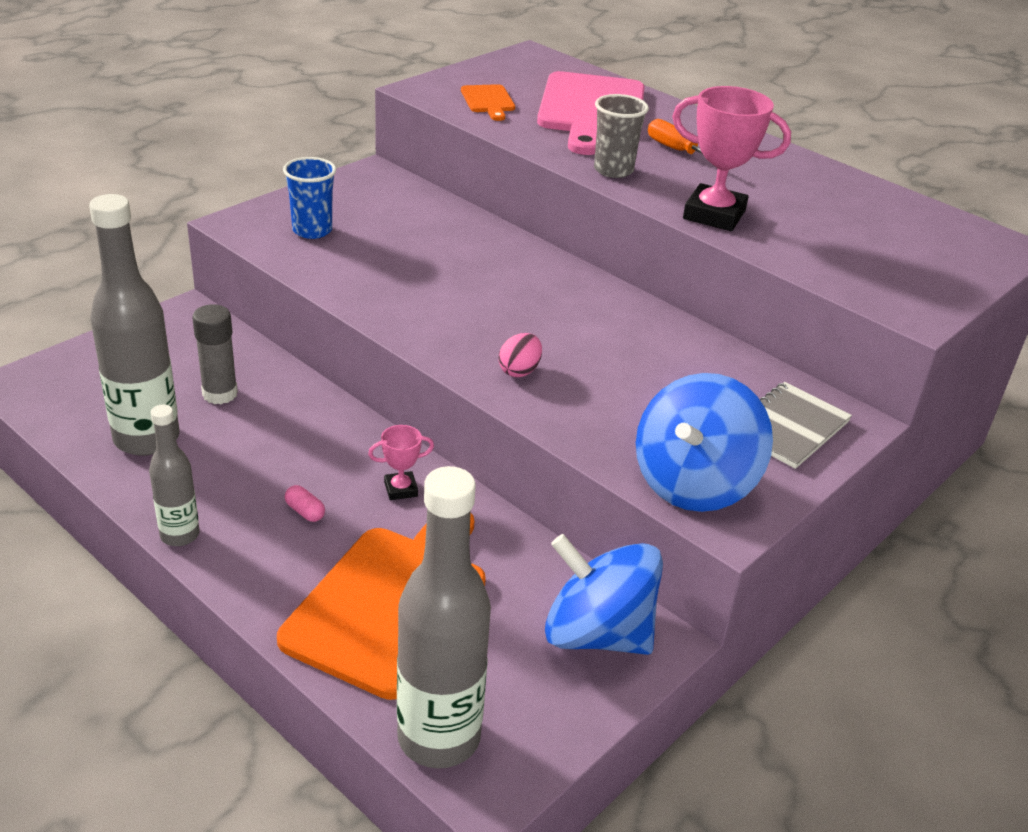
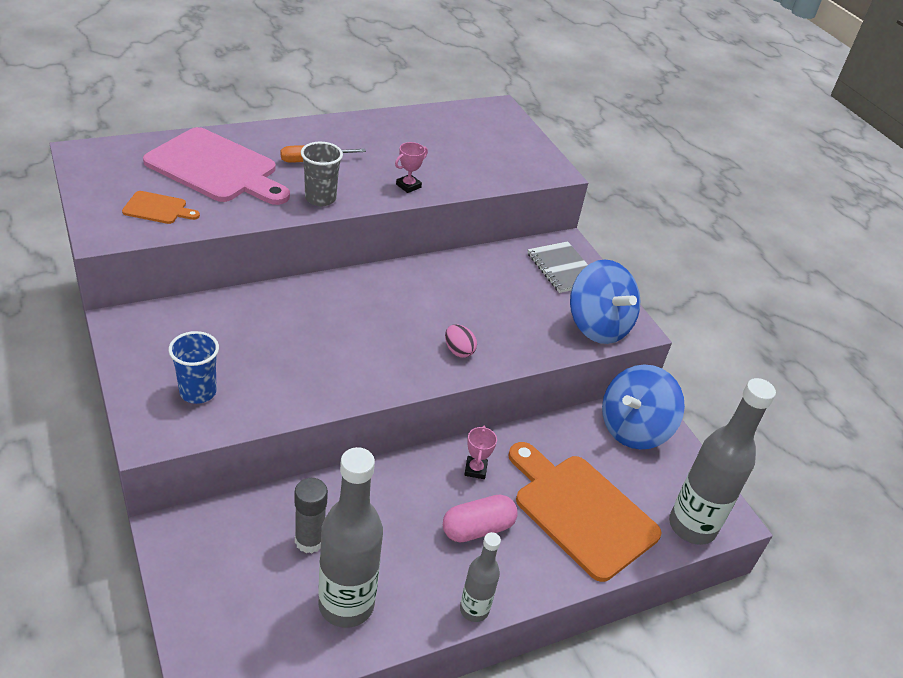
camera: 70 degrees left, 5 degrees up
pink capsule [285,485,325,522] -> pink capsule [443,495,517,542], size x2.10
pink trophy [672,86,791,231] -> pink trophy [395,142,428,193], size x0.51

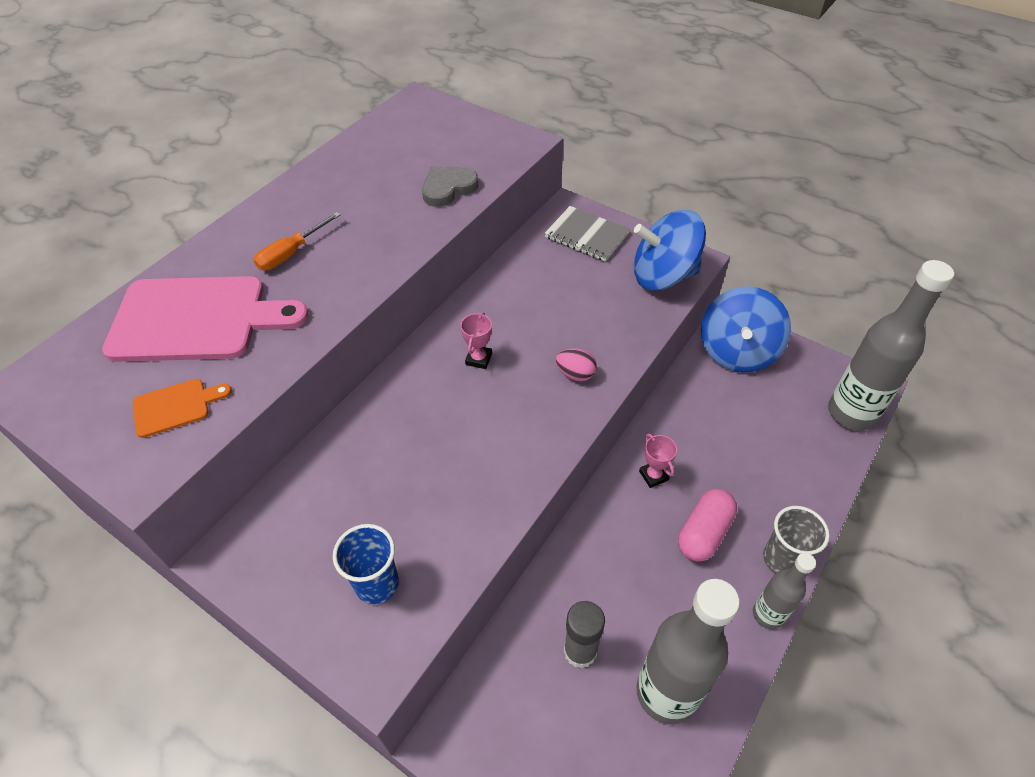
camera: 25 degrees left, 10 degrees up
grey cup [301,142,343,206] -> grey cup moved to [763,506,830,573]
pink trophy [395,142,428,193] -> pink trophy moved to [460,312,492,369]
orange cutting board [508,442,662,582] -> none
blue spinning top [570,259,641,344] -> blue spinning top turned 150 degrees clockwise [634,210,706,291]
none -> grey heart [422,166,478,207]

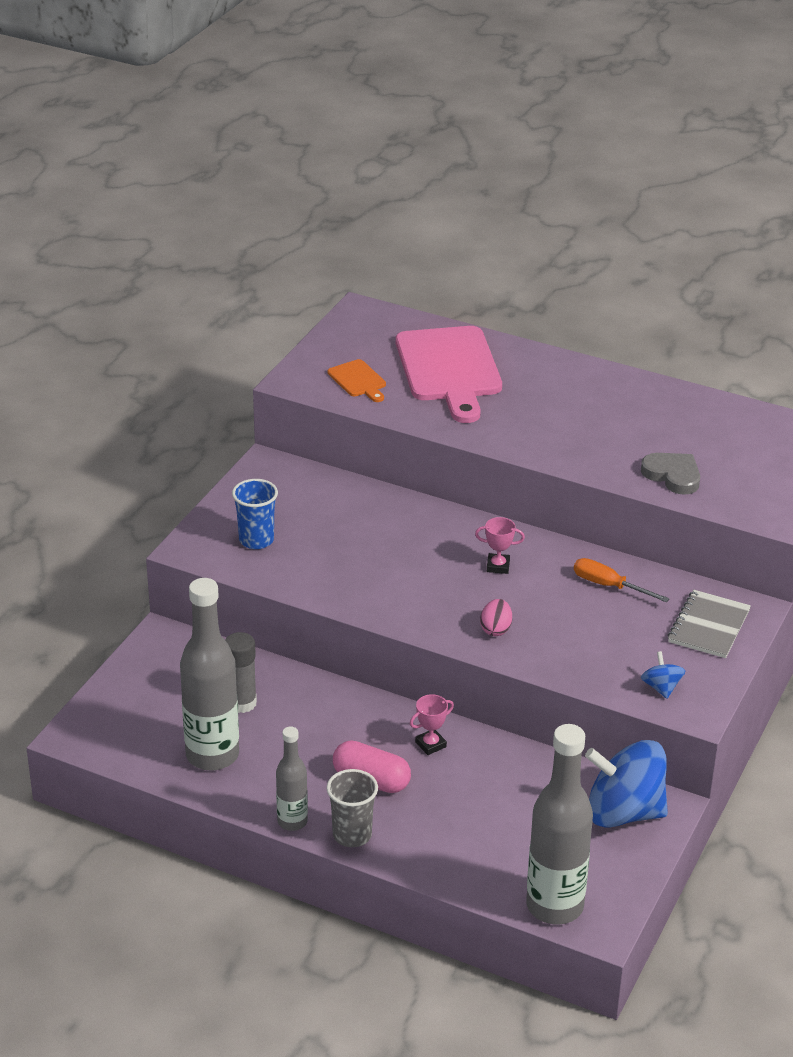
camera: 80 degrees right, 15 degrees down
orange screwdriver [254,212,341,271] -> orange screwdriver moved to [574,558,670,602]
blue spinning top [634,210,706,291] -> blue spinning top [641,651,685,699], size x0.44

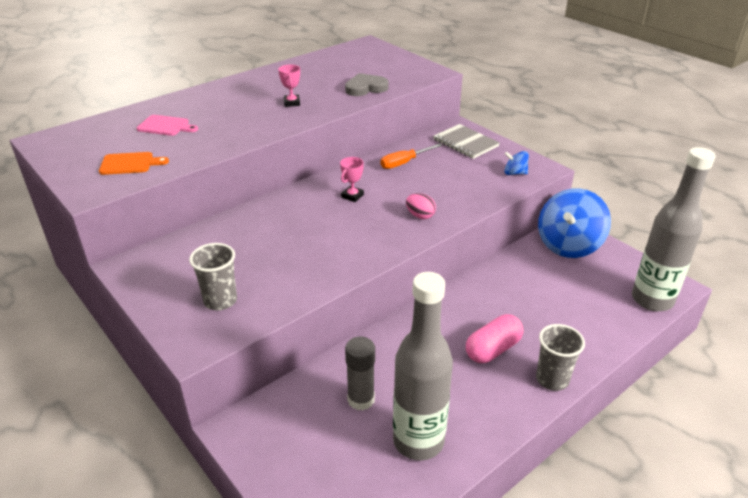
camera: 65 degrees left, 0 degrees up
blue cup [232,479,278,549] -> grey cup [189,243,237,310]
grey bottle [276,727,308,831] -> none
pink cutting board [396,326,502,423] -> pink cutting board [137,115,198,136], size x0.45
pink trophy [410,694,454,755] -> pink trophy moved to [278,65,300,107]

